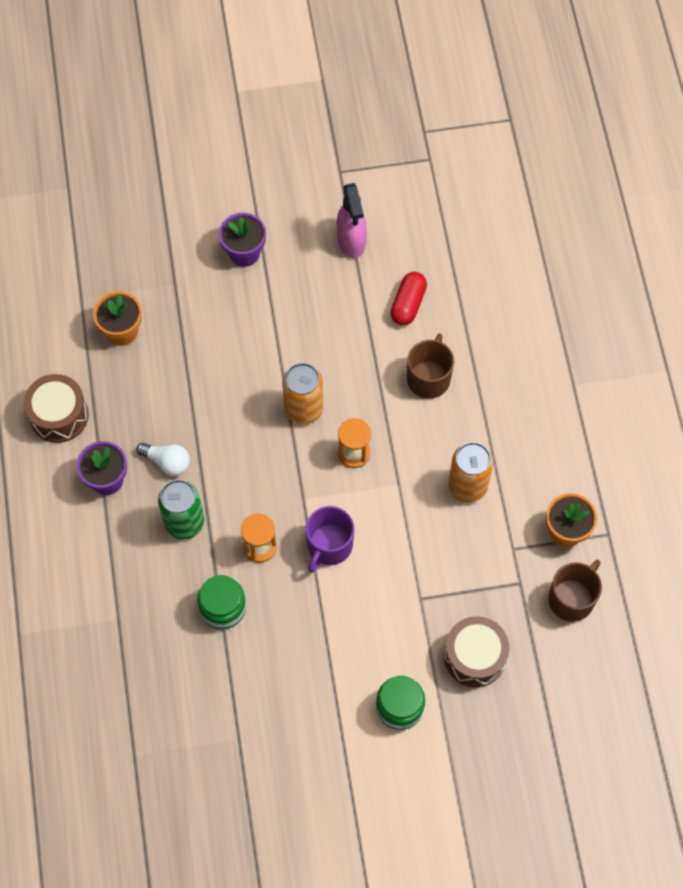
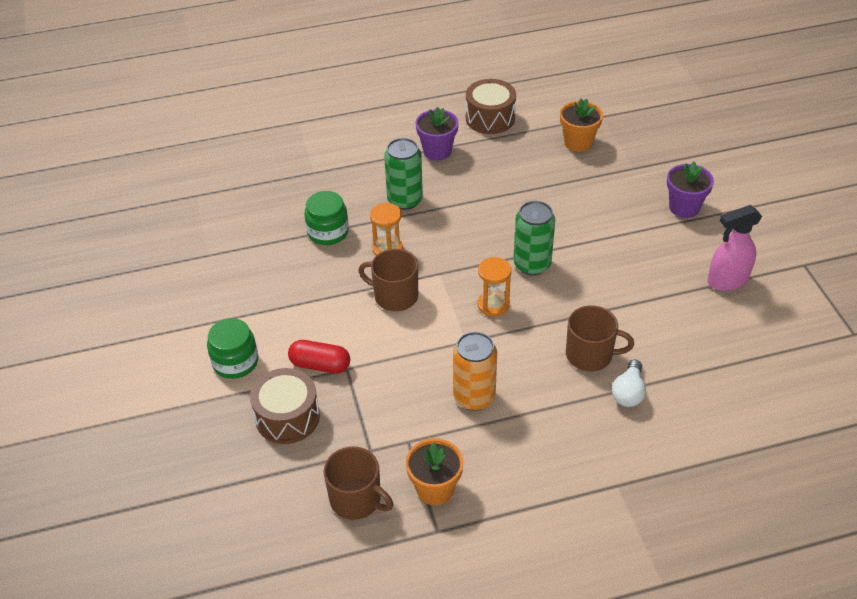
camera: 85 degrees right, 20 degrees down
white light bulb [136,443,190,476] -> white light bulb moved to [612,360,646,407]
orange can [282,363,323,425] -> green can [513,201,555,275]
purple mug [306,506,354,573] -> brown mug [358,249,418,311]
red capsule [391,272,427,325] -> red capsule moved to [288,340,350,373]

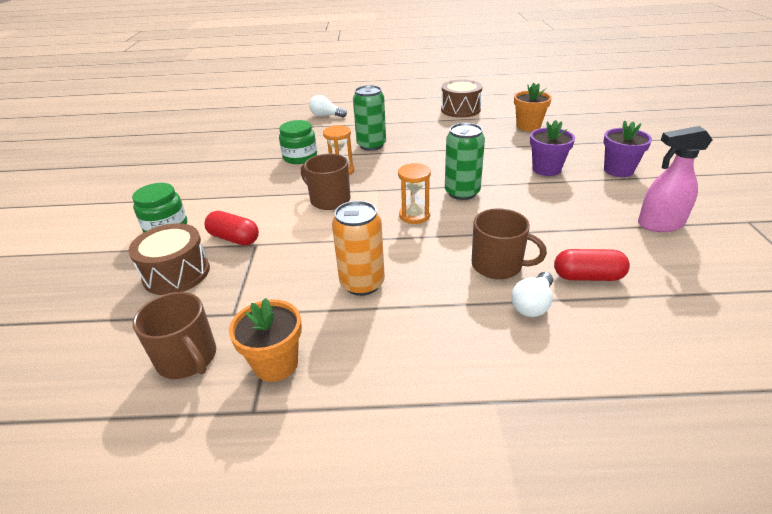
camera: 15 degrees right, 10 degrees down
purple flower pot [415,107,459,161] -> purple flower pot moved to [530,120,575,176]
none -> white light bulb [309,95,347,118]
none -> red capsule [554,249,630,281]

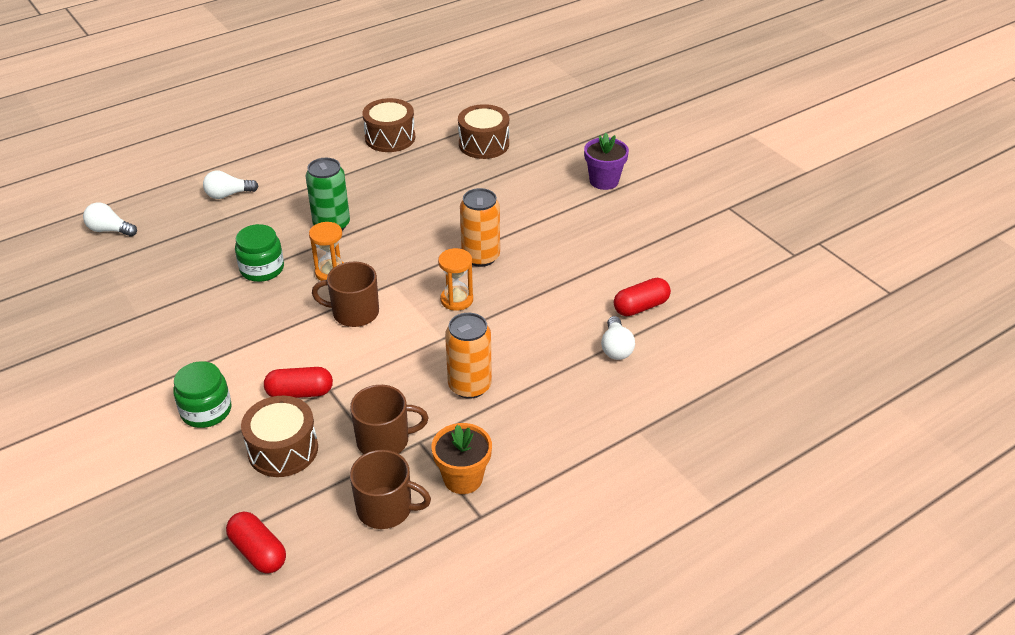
camera: 35 degrees left, 5 degrees up
green can [445,123,485,200] -> orange can [460,188,500,267]
brown mug [472,209,547,279] -> brown mug moved to [350,385,428,454]
orange flower pot [514,83,552,131] -> brown drum [458,104,509,159]
purple flower pot [530,120,575,176] -> none
pink spray bottle [638,126,713,232] -> none
none -> white light bulb [83,202,137,237]
none -> red capsule [226,512,286,573]

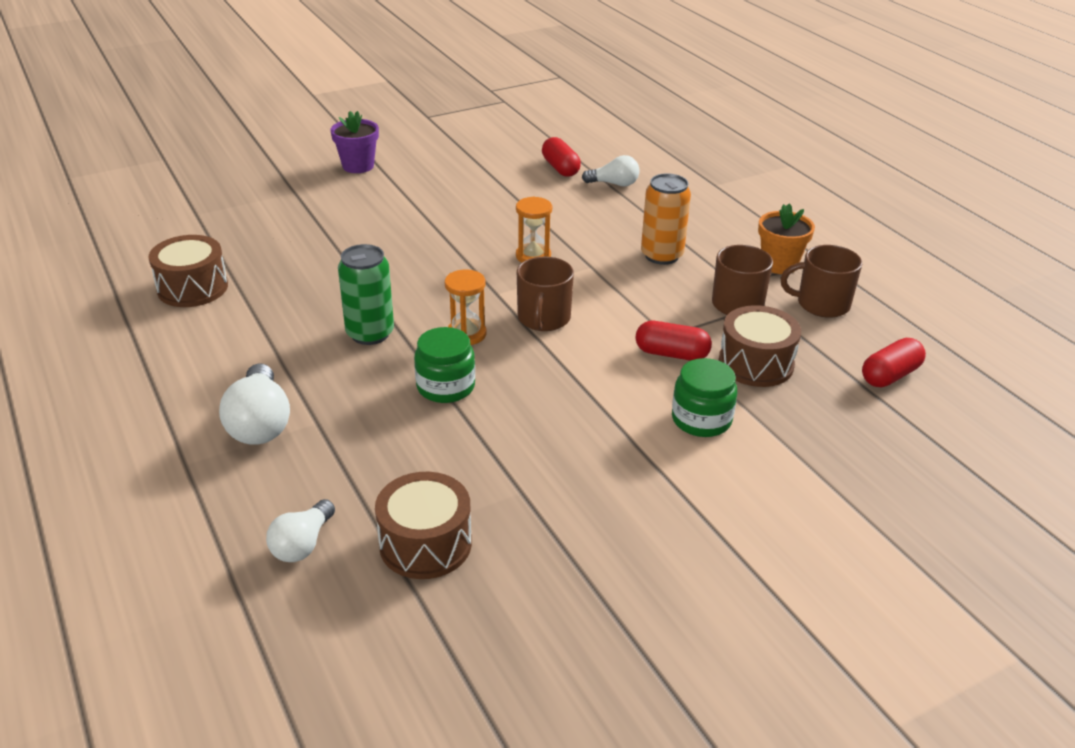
camera: 85 degrees left, 5 degrees down
white light bulb [203,171,258,199] -> white light bulb [219,363,290,445], size x1.56
red capsule [264,367,333,398] -> red capsule turned 75 degrees counterclockwise [635,321,712,361]
brown mug [350,450,431,529] -> brown mug turned 105 degrees counterclockwise [781,245,862,318]
brown drum [458,104,509,159] -> brown drum moved to [375,472,472,579]
orange can [460,188,500,267] -> none

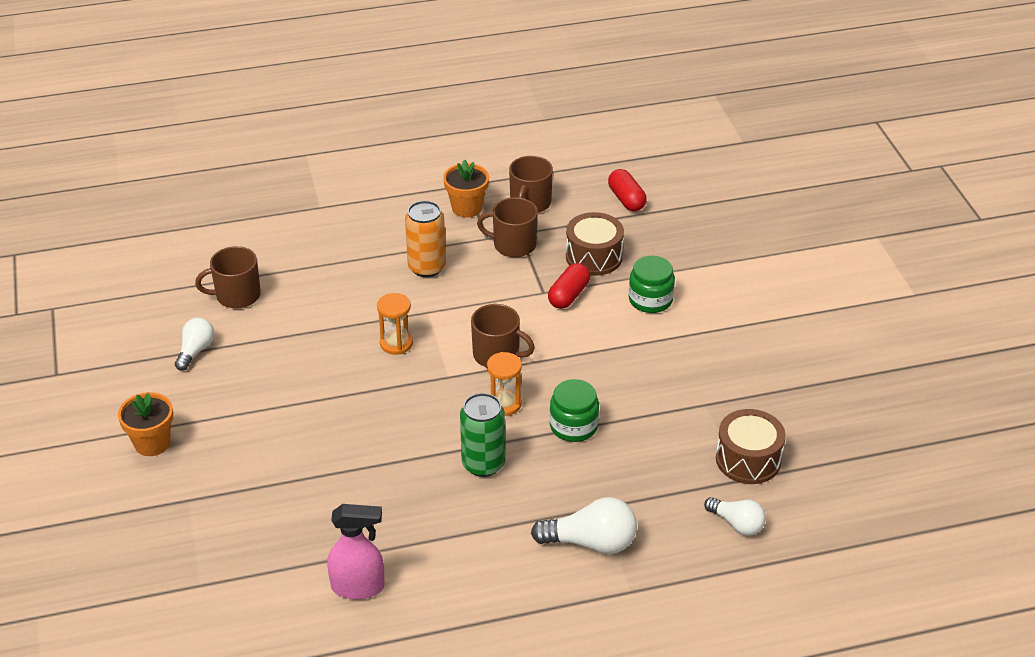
camera: 75 degrees left, 5 degrees up
brown drum [149,235,228,307] -> pink spray bottle [327,504,385,599]
purple flower pot [331,111,379,173] -> orange flower pot [118,392,173,456]
red capsule [542,137,581,177] -> brown mug [195,246,261,309]
white light bulb [582,155,639,186] -> white light bulb moved to [175,318,214,371]

